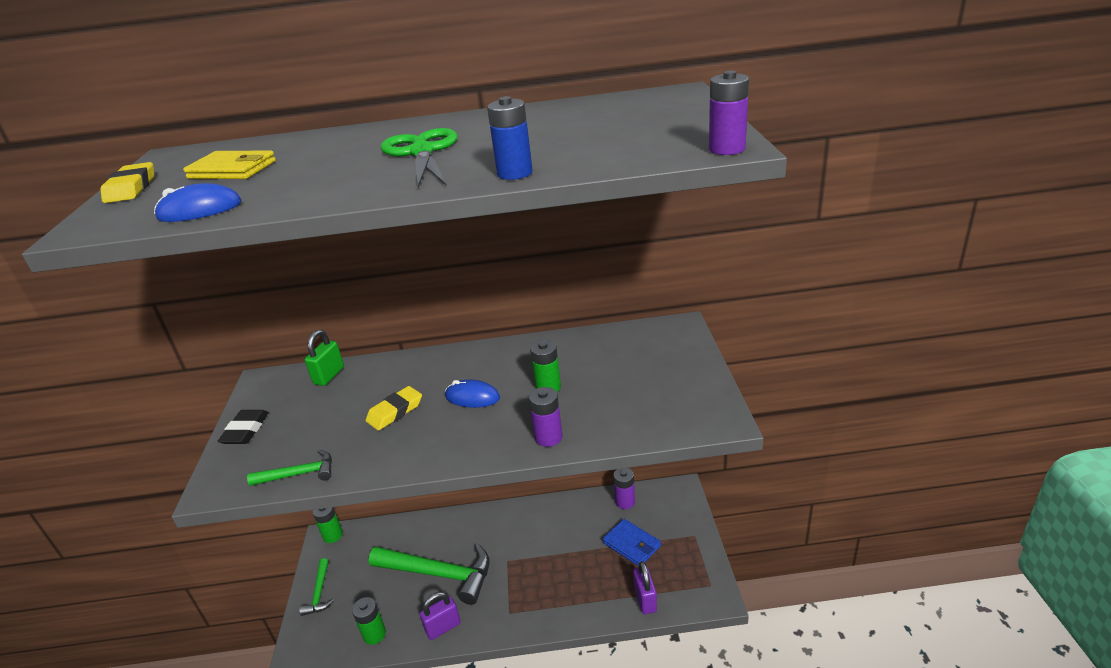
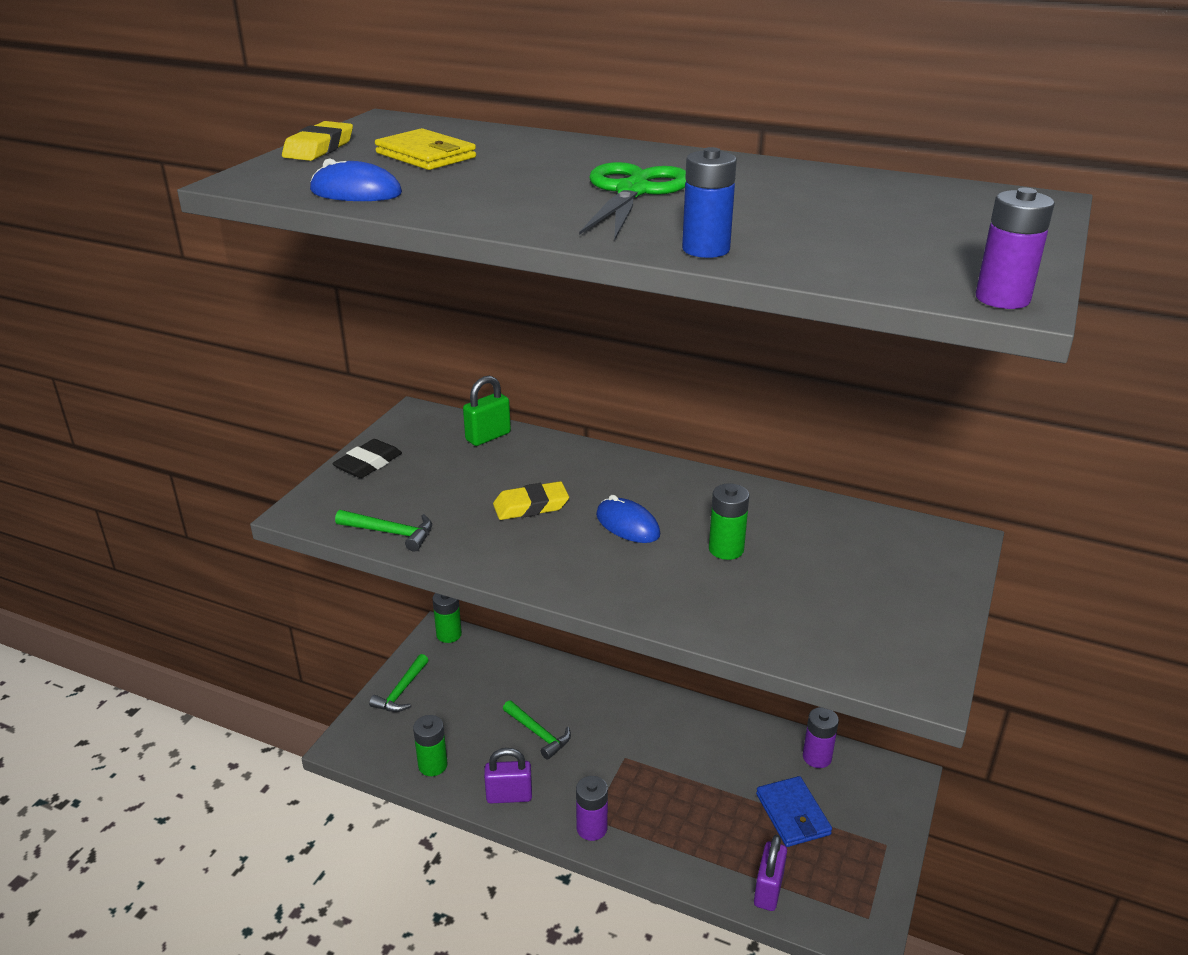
camera: 25 degrees right, 0 degrees up
green hammer [369,544,490,605] -> green hammer [503,700,571,760], size x0.49
purple battery [529,387,562,447] -> purple battery moved to [576,776,608,841]

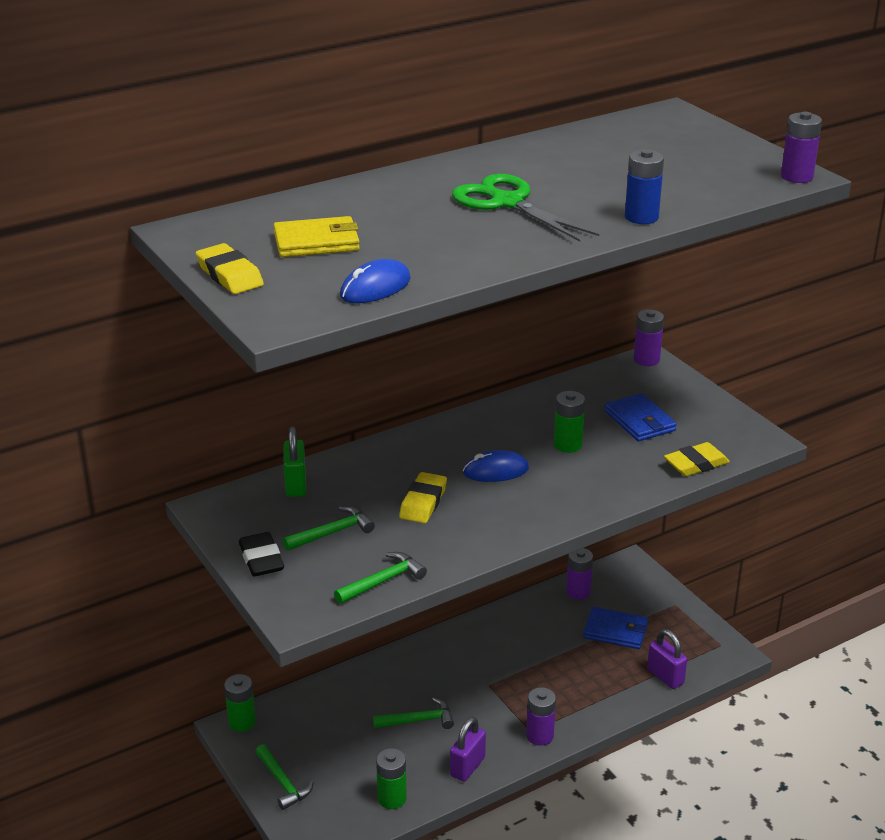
camera: 55 degrees left, 0 degrees up
none -> green hammer [283,506,375,551]
none -> blue wallet [604,393,677,441]
none -> purple battery [634,309,664,366]
none -> yellow eraser [664,442,730,476]

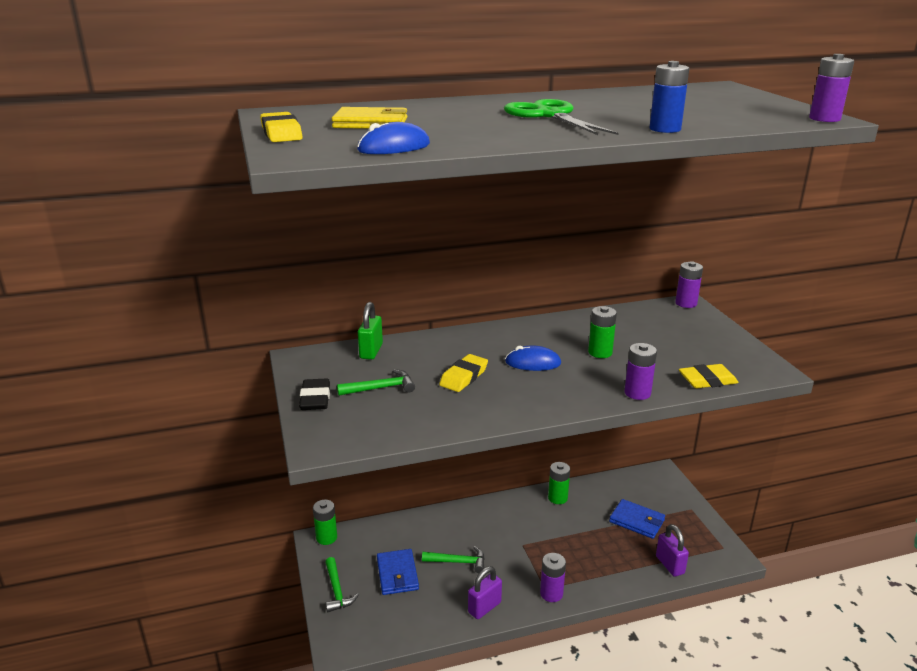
camera: 15 degrees right, 5 degrees down
green hammer [334,552,427,604] -> none
green battery [376,748,407,809] -> green battery moved to [548,462,570,504]
purple battery [566,548,593,600] -> purple battery moved to [624,343,657,400]
blue wallet [604,393,677,441] -> blue wallet moved to [377,549,419,595]

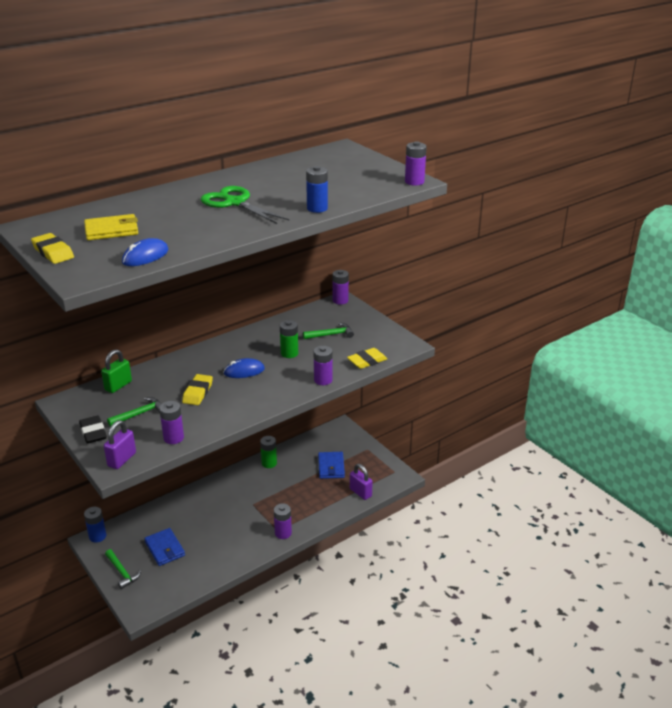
camera: 20 degrees left, 5 degrees up
green battery [313,500,337,545] -> blue battery [84,507,106,542]
green padlock [358,302,383,360] -> green padlock turned 45 degrees clockwise [101,349,132,393]
green hammer [422,546,485,573] -> green hammer moved to [303,323,354,339]
purple padlock [468,566,502,619] -> purple padlock moved to [104,420,136,469]
blue wallet [609,499,665,539] -> blue wallet turned 75 degrees clockwise [318,452,345,479]
none -> purple battery [159,401,184,444]

